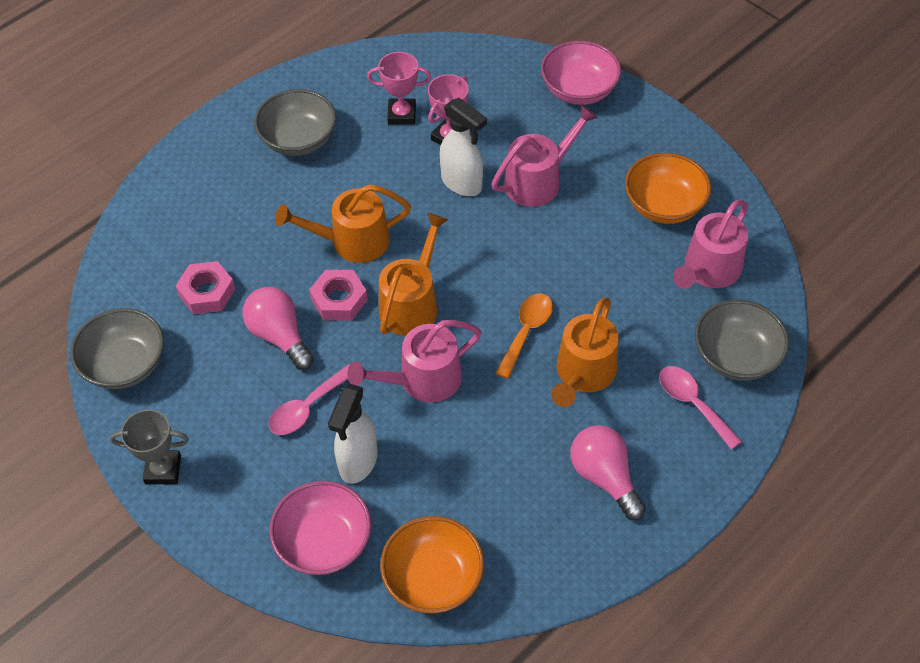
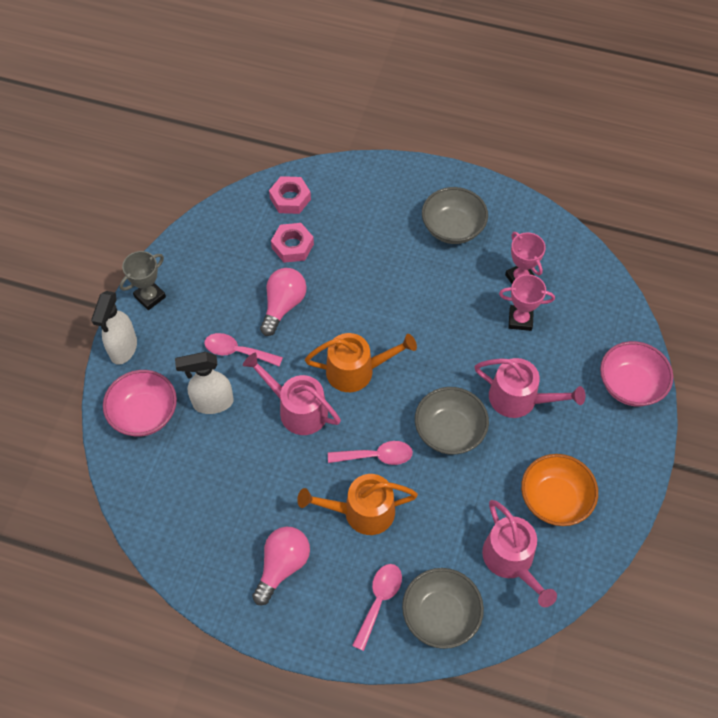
camera: 60 degrees right, 5 degrees up
grey bowl [70,308,164,389] -> grey bowl moved to [415,387,489,455]
grey trophy [110,409,189,485] -> grey trophy turned 75 degrees clockwise [120,251,166,310]
orange watering can [275,184,411,263] -> none
pink nut [309,270,368,321] -> pink nut moved to [269,176,311,214]
orange bowl [380,516,484,613] -> none
white spray bottle [440,98,487,196] -> white spray bottle moved to [91,291,137,365]
orange spoon [496,293,553,379] -> pink spoon [328,441,413,465]
pink watering can [673,200,748,289] -> pink watering can turned 120 degrees counterclockwise [482,500,557,607]

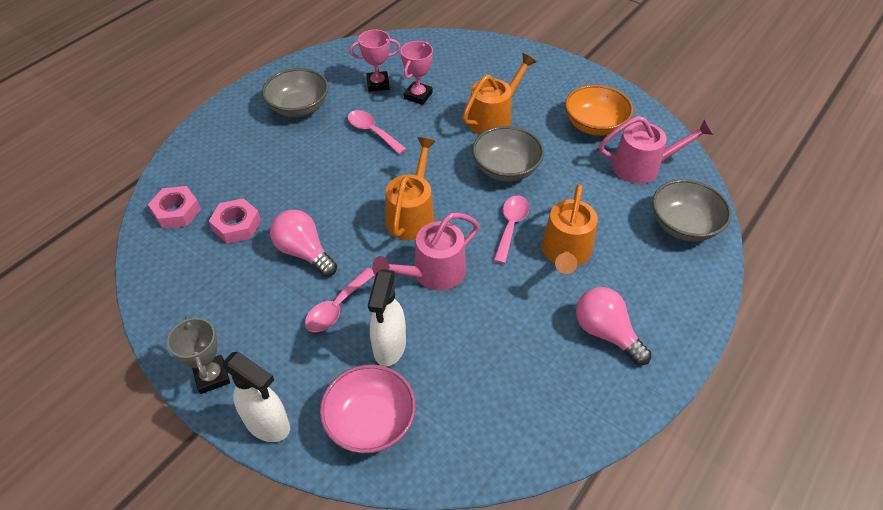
camera: 70 degrees left, 10 degrees down
pink spoon [352,564,402,651] -> pink spoon moved to [347,110,406,154]
pink watering can [474,358,586,418] -> orange watering can [462,53,536,135]
pink bowl [600,341,673,407] -> none

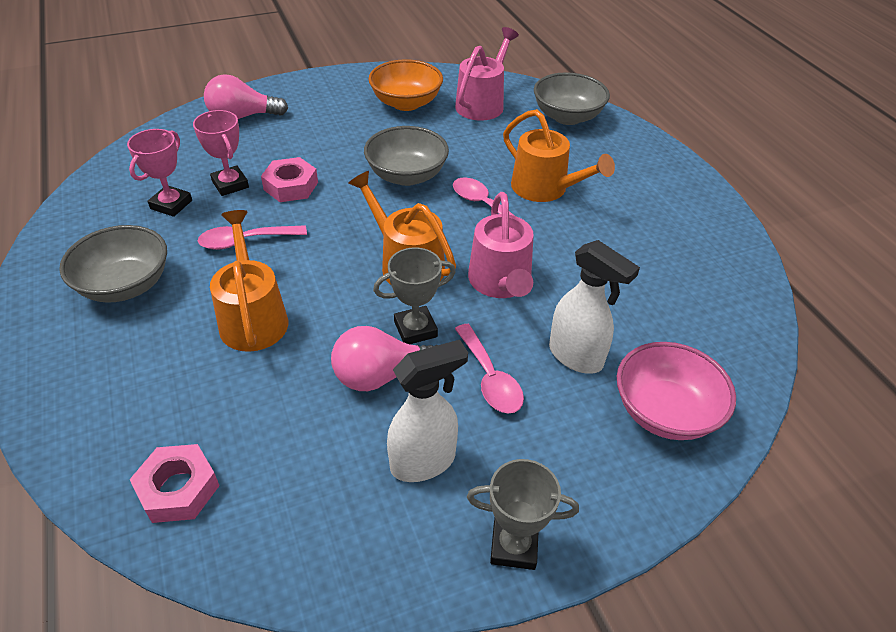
camera: 60 degrees left, 5 degrees down
pink nut [209,198,261,244] -> pink nut moved to [261,157,318,202]
white spray bottle [222,352,290,442] -> white spray bottle moved to [387,340,468,482]
orange watering can [462,53,536,135] -> orange watering can moved to [210,210,288,352]
pink light bulb [576,287,651,365] -> pink light bulb moved to [204,74,288,119]
none -> grey trophy [373,247,456,344]

